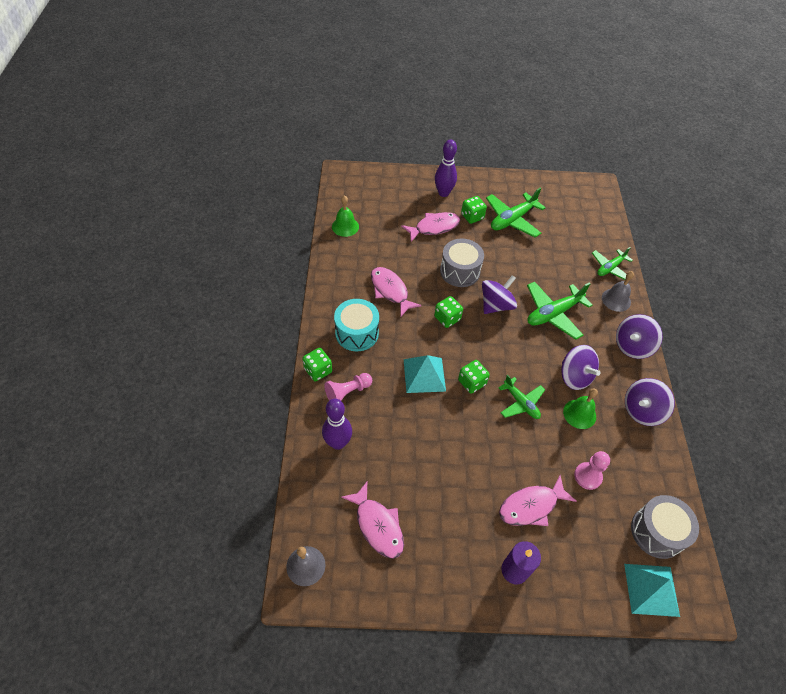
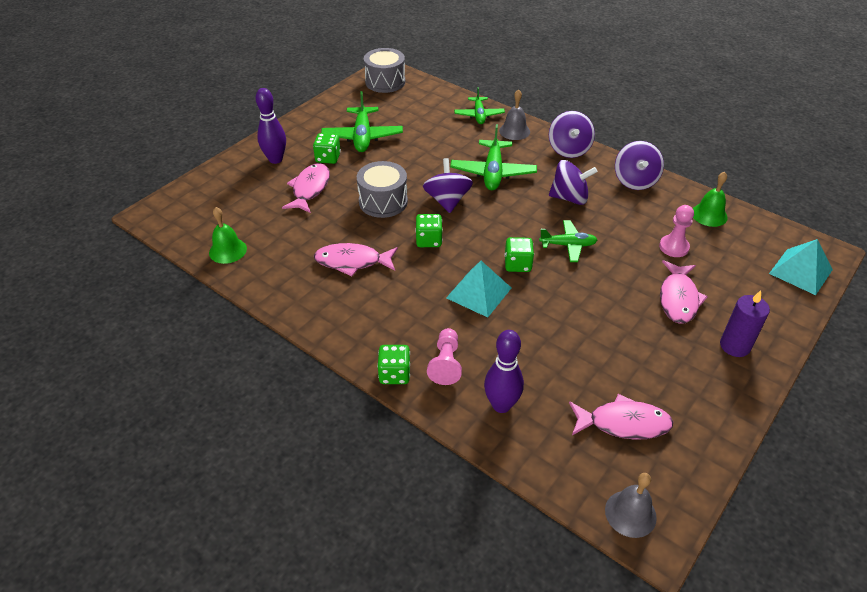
camera: 50 degrees left, 10 degrees down
turquoise drum [334,299,379,351] -> none
green bell [563,388,598,429] -> green bell moved to [693,172,728,227]
grey drum [631,495,699,559] -> grey drum moved to [364,48,405,93]

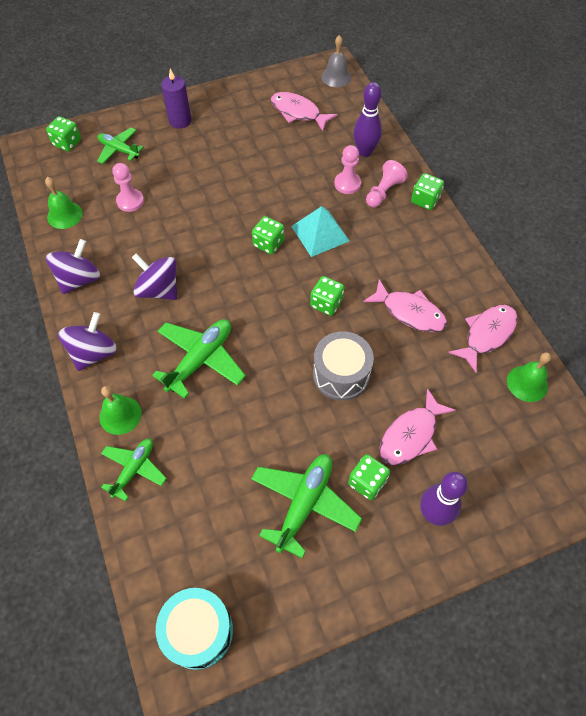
camera: 150 degrees left, 15 degrees up
grey drum [364,48,405,93] -> turquoise drum [156,588,233,670]
purple spinning top [423,158,473,213] -> none
grey bell [499,89,530,140] -> green bell [100,386,141,435]
green plane [539,220,597,262] -> green plane moved to [97,128,144,164]
pink fish [660,260,708,324] -> pink fish moved to [448,305,518,372]
turquoise pyramid [769,239,833,295] -> green dice [46,116,81,151]
none -> pink pawn [334,145,361,194]

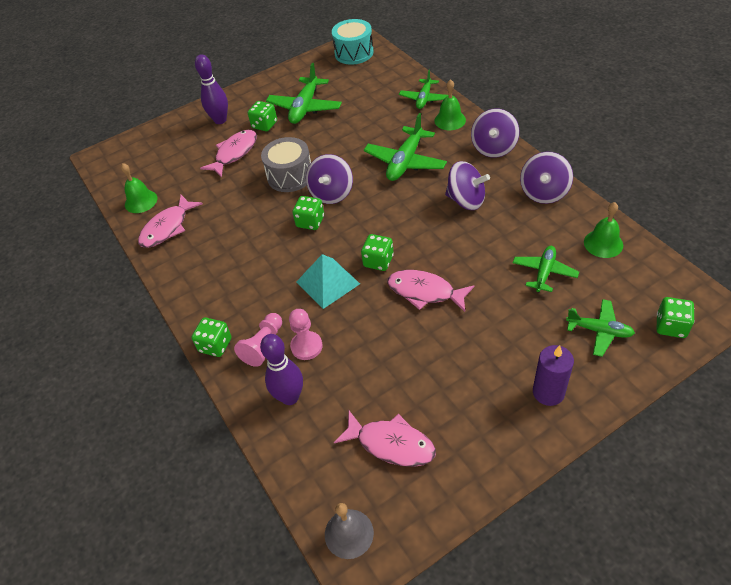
camera: 175 degrees right, 10 degrees down
pink pawn [112,163,144,212] -> green plane [513,246,579,292]
pink fish [363,279,447,332] -> pink fish moved to [387,270,474,312]
none -> purple spinning top [306,154,353,204]

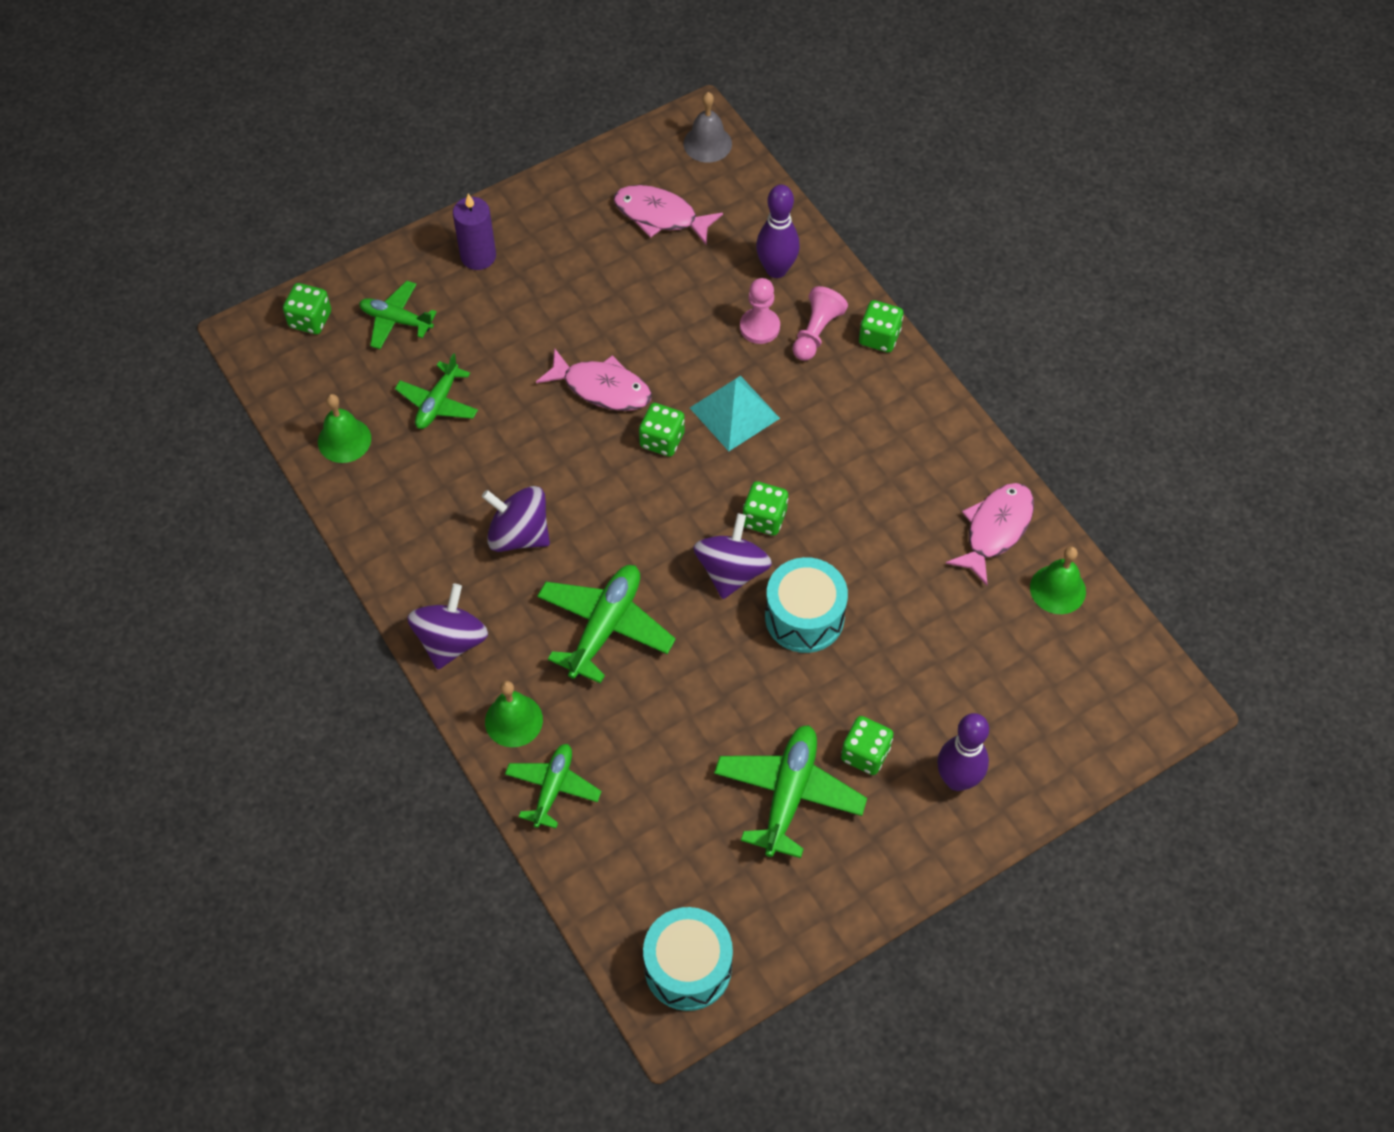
camera: 175 degrees right, 10 degrees up
pink fish [200,130,257,177] -> none
grey drum [261,137,311,192] -> turquoise drum [765,557,848,653]
purple spinning top [520,152,573,204] -> none

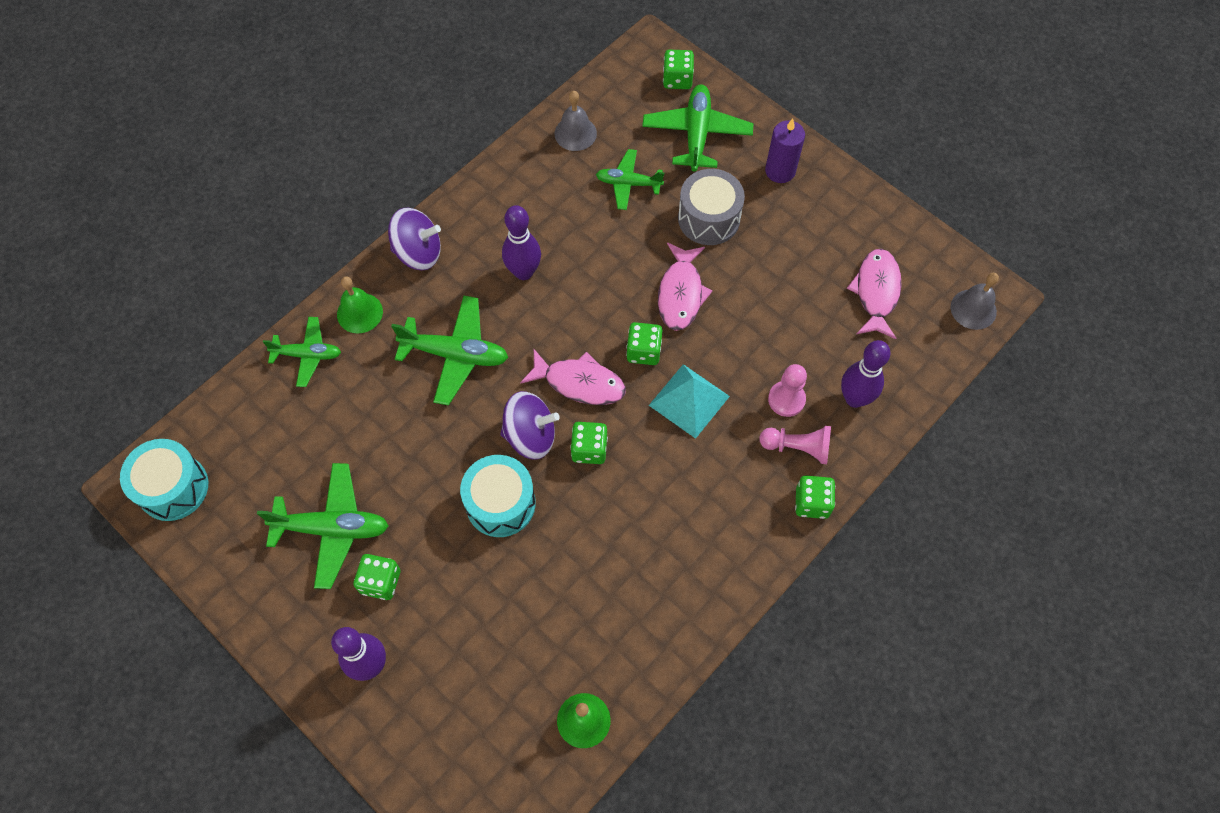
camera: 75 degrees right, 5 degrees up
green bell [318,394,371,463] -> grey bell [554,91,597,151]
green plane [359,281,437,349] -> green plane [642,84,754,172], size x1.56
purple spinning top [482,486,550,552] -> purple bowling pin [502,205,541,280]
pink fish [946,483,1034,585] -> pink fish moved to [520,349,626,405]
none -> grey drum [678,169,745,245]

